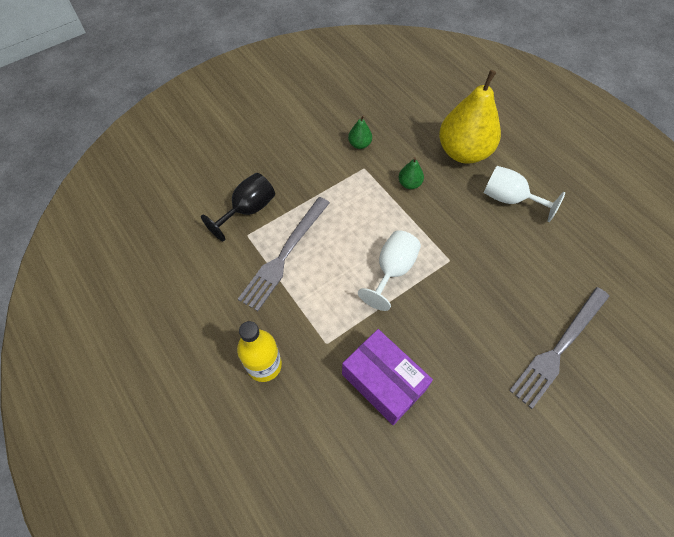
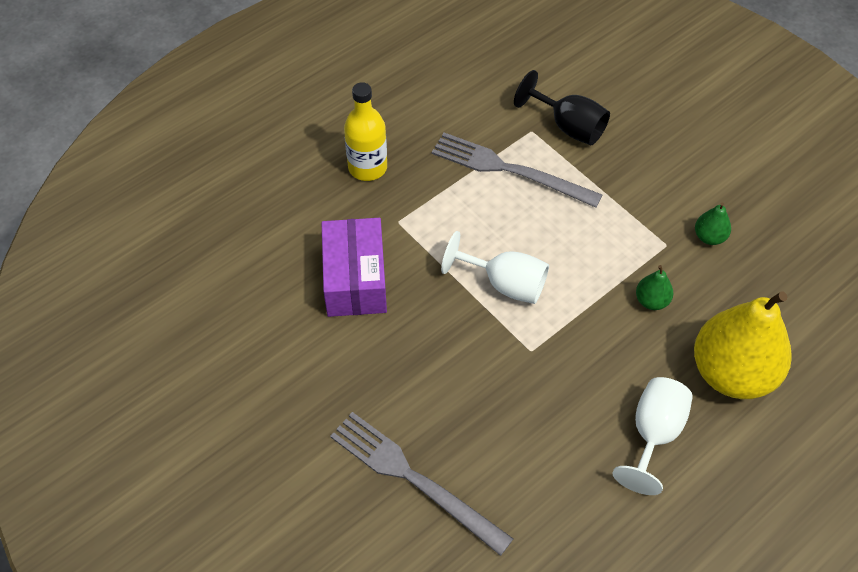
camera: 85 degrees right, 5 degrees down
purple box [342,329,433,425] -> purple box turned 45 degrees counterclockwise [321,218,387,317]

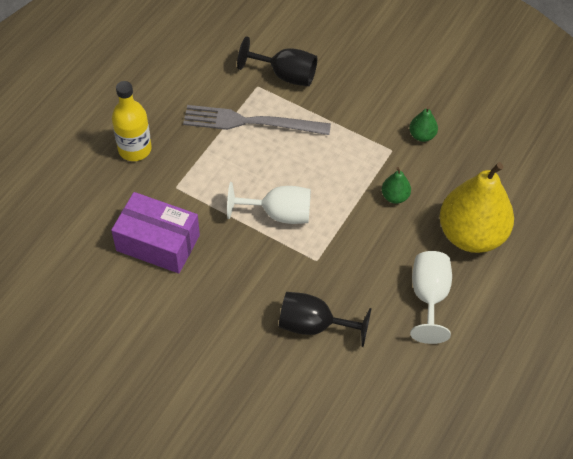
camera: 20 degrees left, 0 degrees up
purple box [321,218,387,317] -> purple box turned 45 degrees counterclockwise [111,192,200,274]
grey fork [330,412,513,556] -> none
none -> black goblet [279,292,372,347]

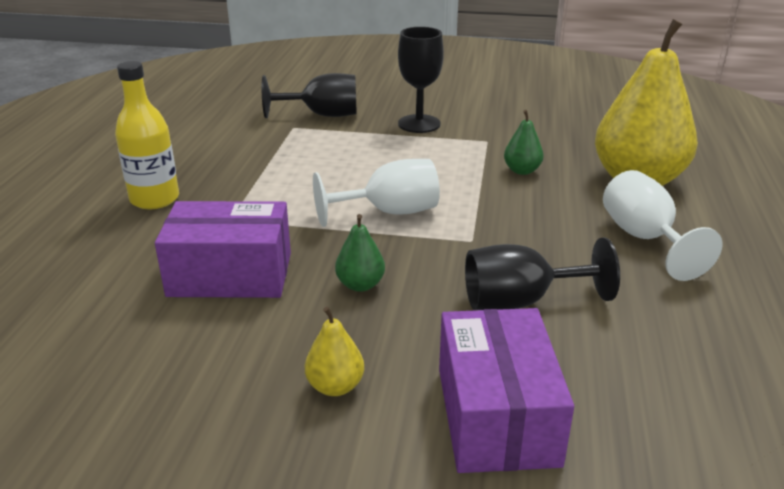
camera: 20 degrees left, 25 degrees down
grey fork [183,105,331,135] -> none
green pear [409,107,438,142] -> green pear moved to [335,214,385,292]
none -> yellow pear [305,307,364,396]
none -> black goblet [398,27,444,133]
none -> purple box [439,308,574,473]

